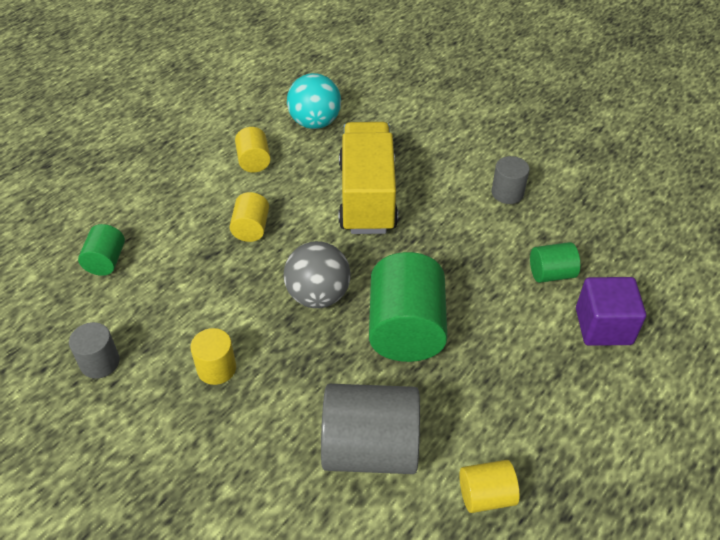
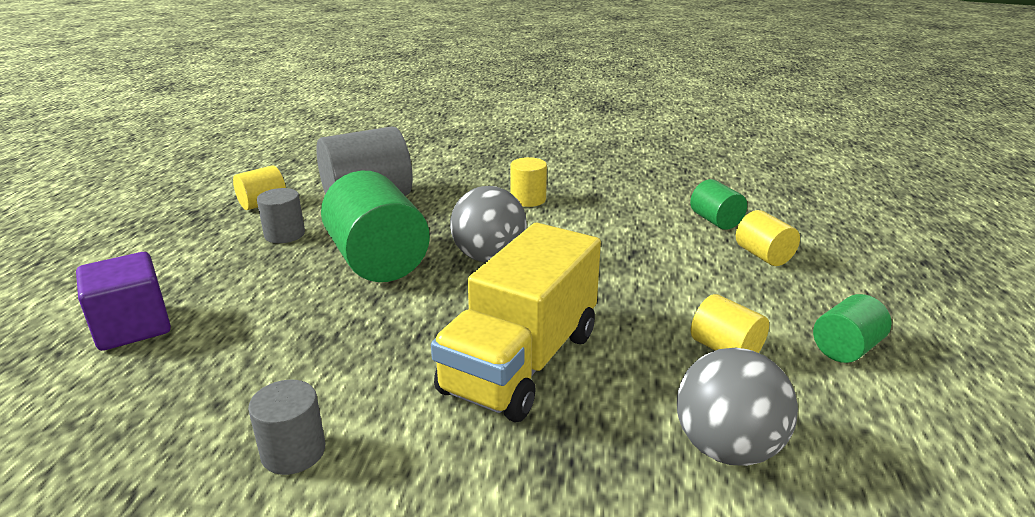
camera: 150 degrees right, 20 degrees down
grey cylinder [69,322,120,379] -> grey cylinder moved to [257,188,305,243]
yellow cylinder [230,192,269,242] -> yellow cylinder moved to [736,210,800,266]
turquoise ball [287,73,341,129] -> grey ball [677,348,798,466]
yellow truck [339,122,398,234] -> yellow truck turned 60 degrees clockwise [431,223,601,422]
green cylinder [530,242,580,283] -> green cylinder moved to [813,294,891,363]

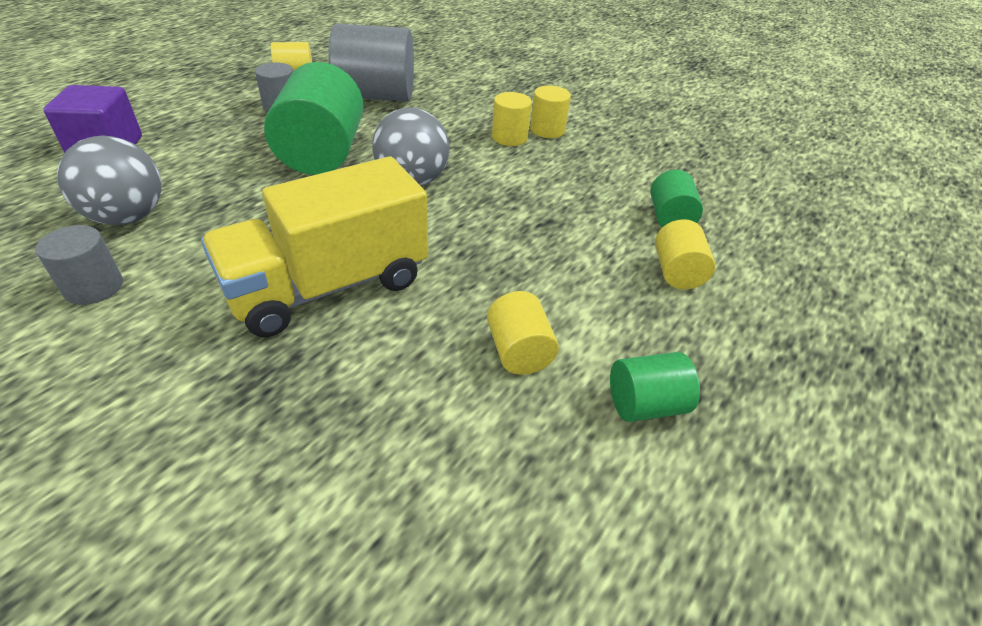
camera: 25 degrees right, 15 degrees up
grey ball [677,348,798,466] -> grey ball moved to [57,135,162,225]
none -> yellow cylinder [530,86,571,138]

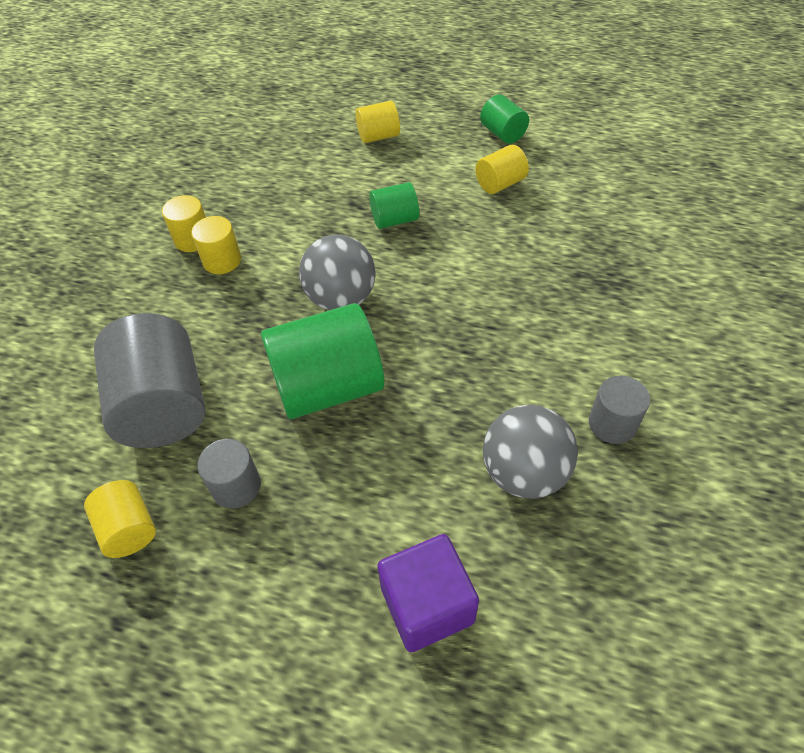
camera: 105 degrees left, 10 degrees up
yellow truck [201,157,428,337] -> none
green cylinder [650,170,703,227] -> green cylinder moved to [369,182,419,229]

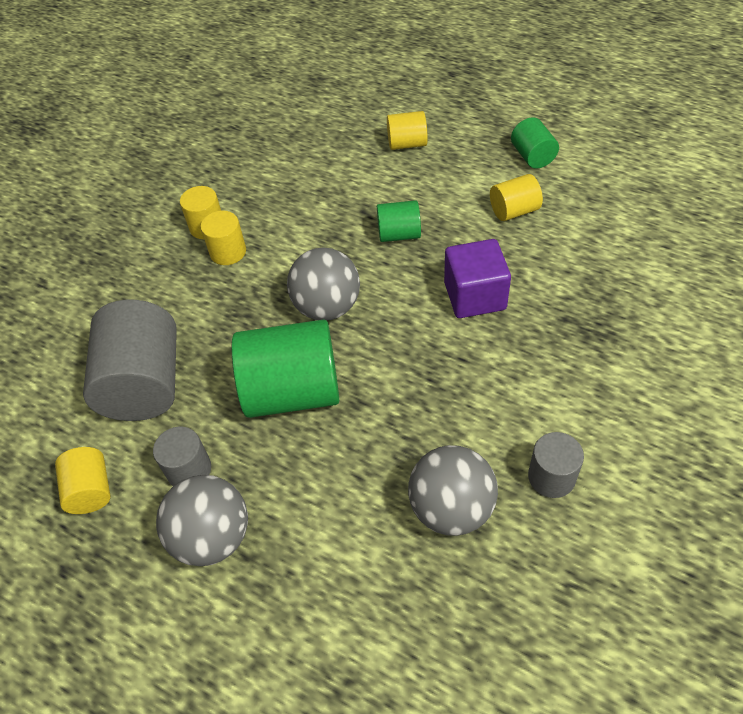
camera: 15 degrees right, 0 degrees up
purple cube [377,534,479,652] -> purple cube moved to [444,239,511,318]
none -> grey ball [156,475,248,566]

